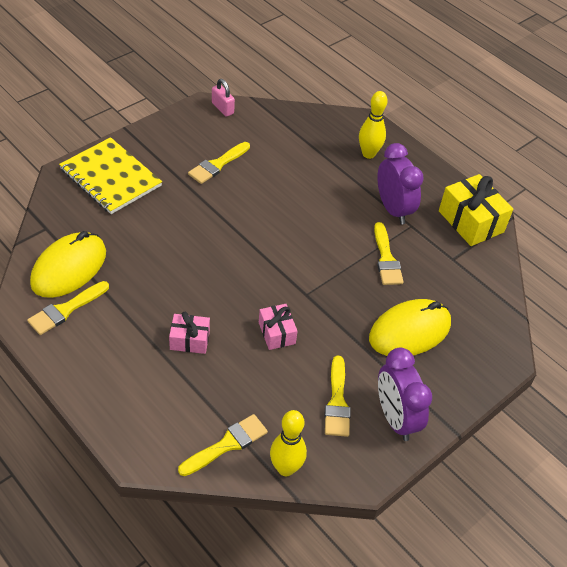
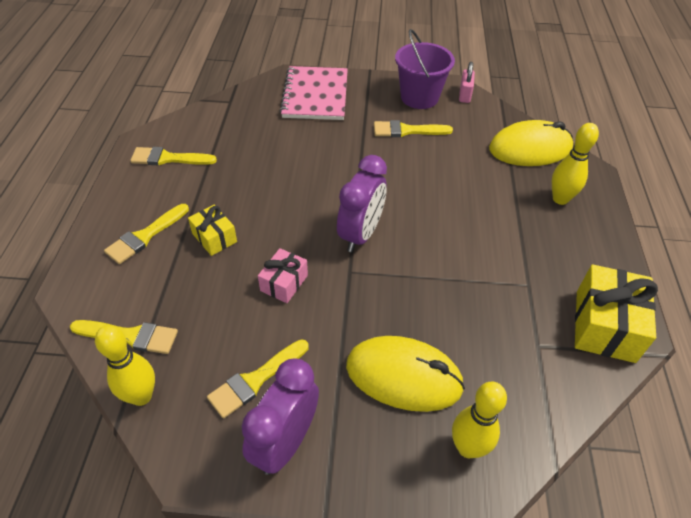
camera: 50 degrees right, 0 degrees up
yellow mouse [30,231,106,298] -> yellow mouse moved to [489,120,573,166]
yellow notebook [59,137,162,214] -> pink notebook [280,66,348,120]
pink gift [169,312,210,354] -> yellow gift [188,205,237,256]
yellow brush [374,222,404,285] -> yellow brush moved to [104,204,189,264]
purple clock [377,143,424,224] -> purple clock moved to [337,155,387,252]
none -> purple bucket [395,29,455,109]
none -> yellow bowling pin [452,382,507,459]

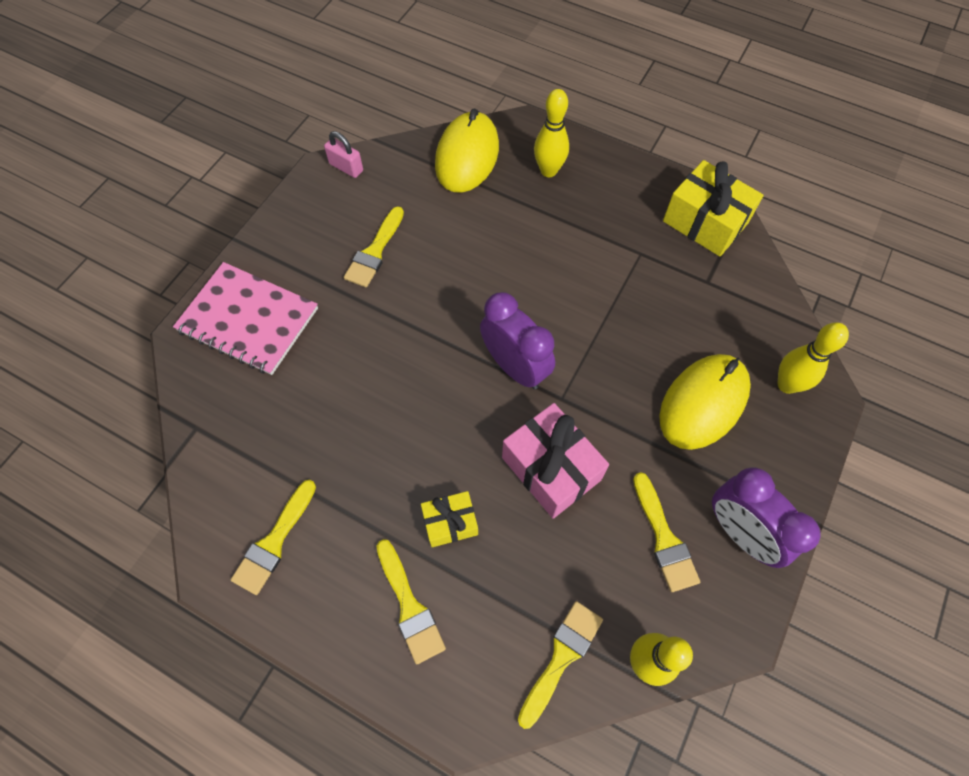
camera: 65 degrees left, 15 degrees up
pink gift [258,248,308,303] -> pink gift [502,403,609,519], size x1.73
purple bucket [395,29,455,109] -> none

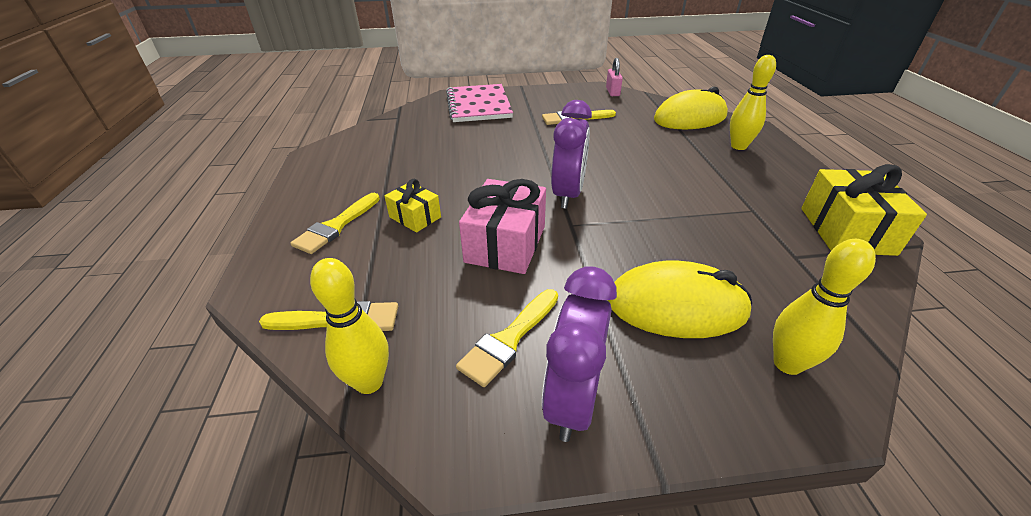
camera: 55 degrees right, 25 degrees down
yellow brush [231,480,316,595] -> none

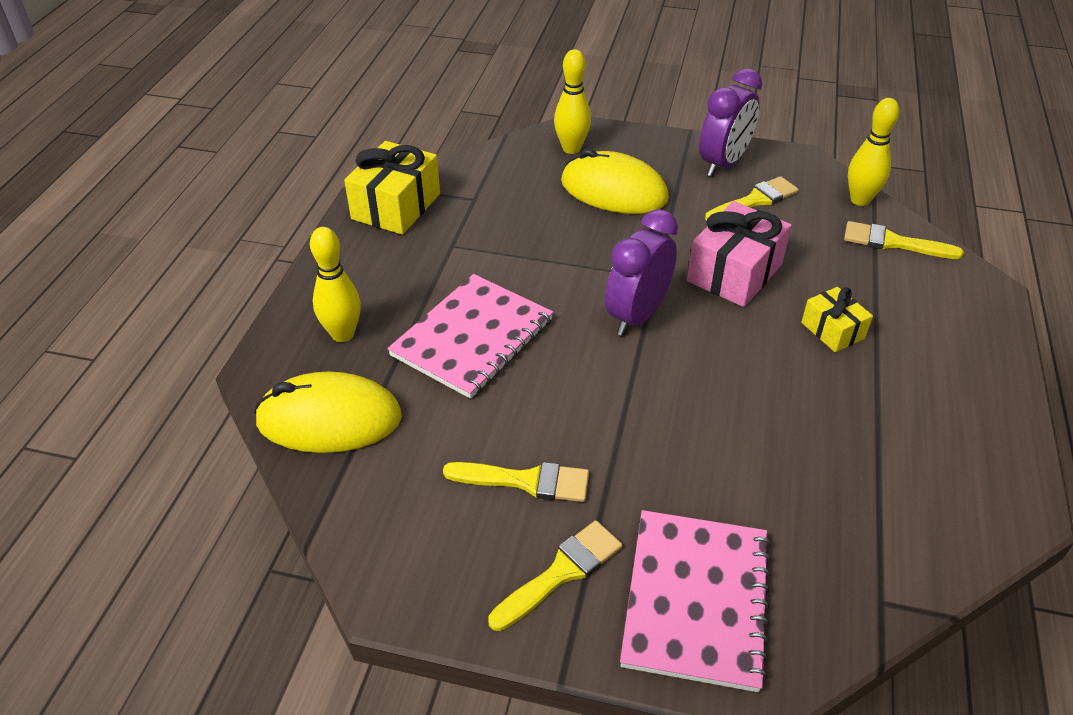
camera: 160 degrees left, 5 degrees up
yellow brush [291,193,380,254] -> yellow brush moved to [489,520,623,631]
pink padlock [606,58,623,96] -> none
none -> pink notebook [387,274,553,399]

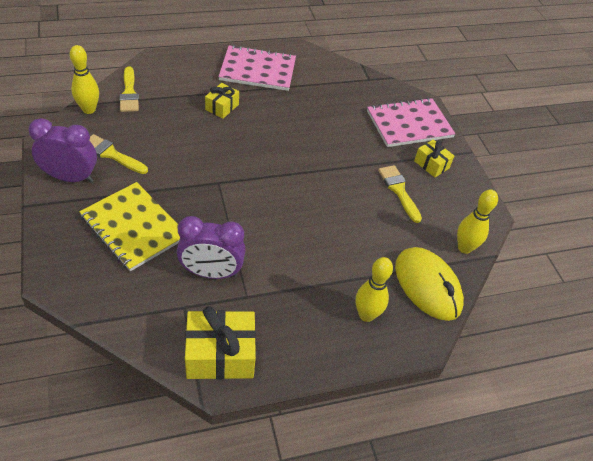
camera: 125 degrees left, 5 degrees up
pink notebook [387,274,553,399] -> pink notebook moved to [219,45,296,91]
yellow brush [489,520,623,631] -> yellow gift [414,139,454,178]
yellow bowling pin [554,49,591,154] -> yellow bowling pin moved to [457,189,498,254]
yellow mouse [561,148,669,214] -> yellow notebook [79,182,180,271]
purple clock [605,209,678,336] -> purple clock moved to [177,216,246,279]
pink gift [687,201,792,307] -> none

